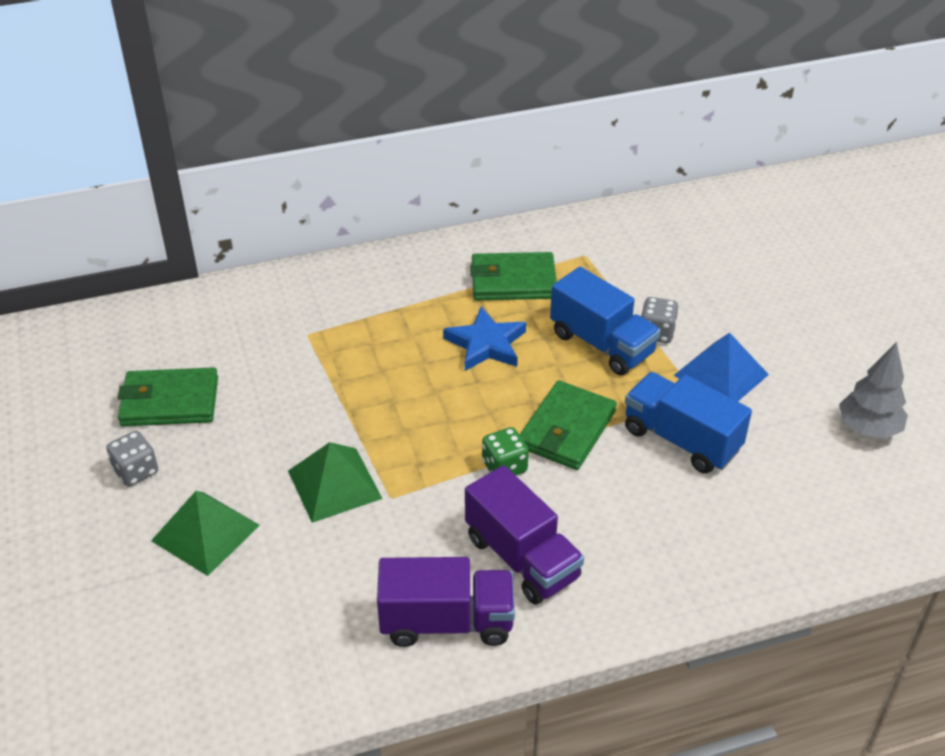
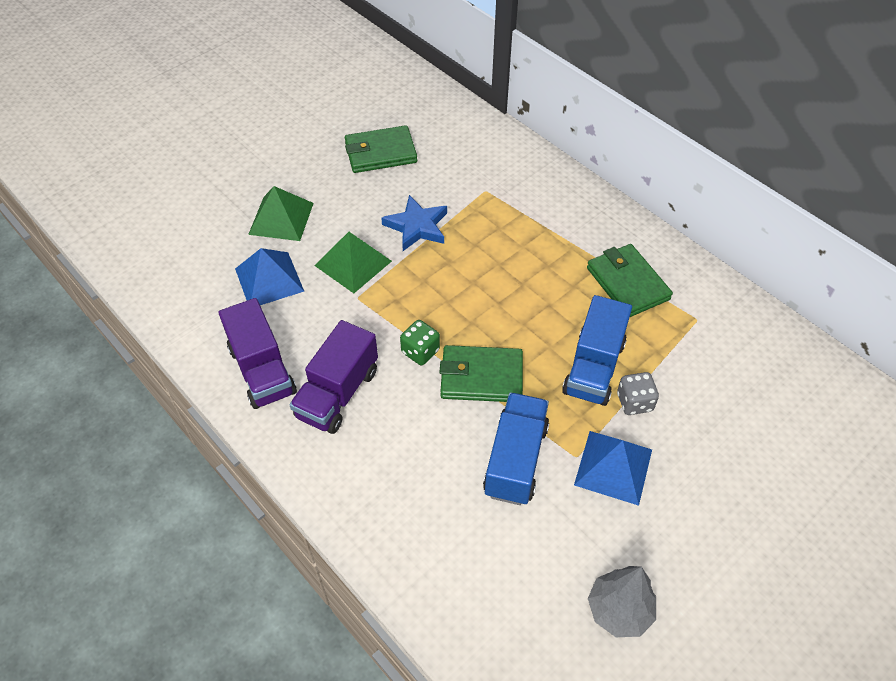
camera: 65 degrees right, 10 degrees up
grey dice [106,431,158,486] -> none
green wallet [117,367,218,426] -> green wallet turned 75 degrees counterclockwise [345,125,417,173]
blue star [443,306,526,371] -> blue star moved to [381,195,447,251]
none -> blue pyramid [235,248,304,305]

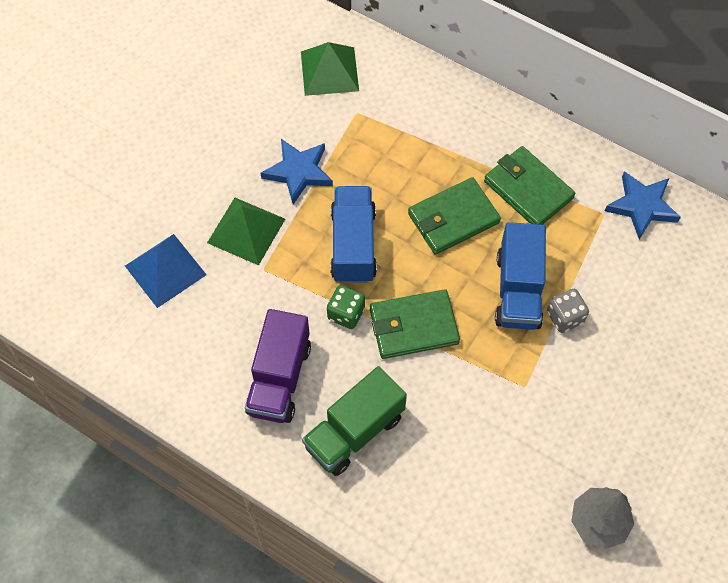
camera: 15 degrees left, 10 degrees up
purple truck [219,298,297,409] -> none
green pyramid [248,186,314,241] -> green pyramid moved to [301,42,359,96]
green wallet [345,125,417,173] -> green wallet moved to [408,177,501,255]
blue truck [483,393,549,505] -> blue truck moved to [330,186,377,283]
blue pyramid [574,431,652,506] -> none
none -> green truck [302,366,407,476]
none -> blue star [605,171,681,240]

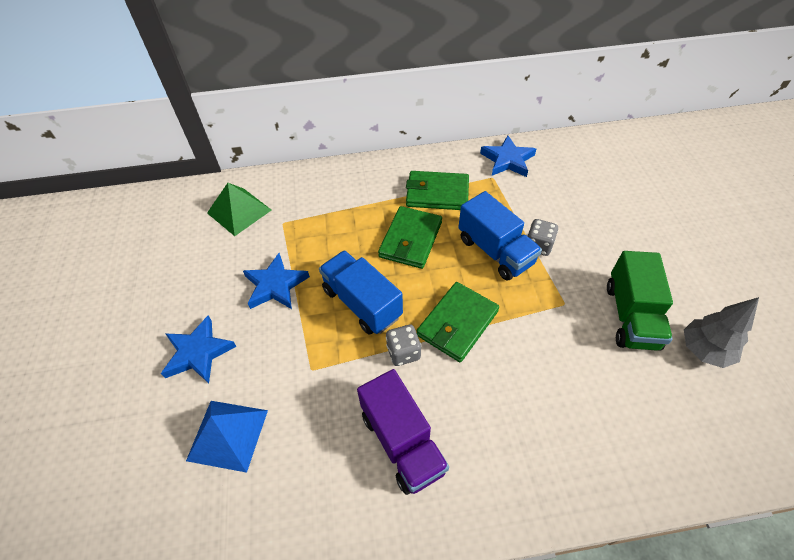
camera: 40 degrees left, 10 degrees down
green pyramid [207,198,285,265] -> none
green truck [302,366,407,476] -> green truck moved to [607,251,673,351]
green dice [327,285,365,329] -> grey dice [386,325,421,366]
none -> blue star [161,316,237,383]

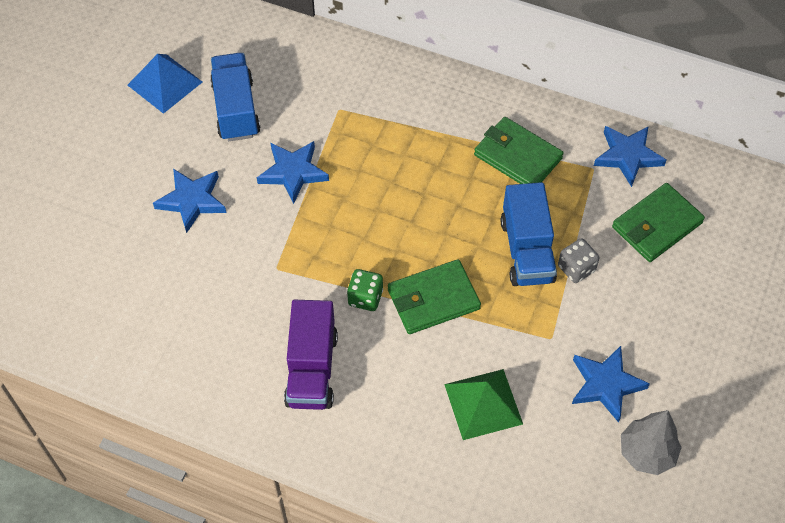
camera: 30 degrees right, 5 degrees up
blue pyramid [186,401,268,473] -> blue pyramid moved to [128,54,202,114]
green pyramid [207,183,271,236] -> green pyramid moved to [444,369,523,440]
blue truck [319,250,403,335] -> blue truck moved to [210,53,261,141]
green wallet [378,206,442,269] -> green wallet moved to [612,183,705,262]
grey dice [386,325,421,366] -> green dice [347,269,383,311]
green truck [607,251,673,351] -> blue star [572,346,650,423]

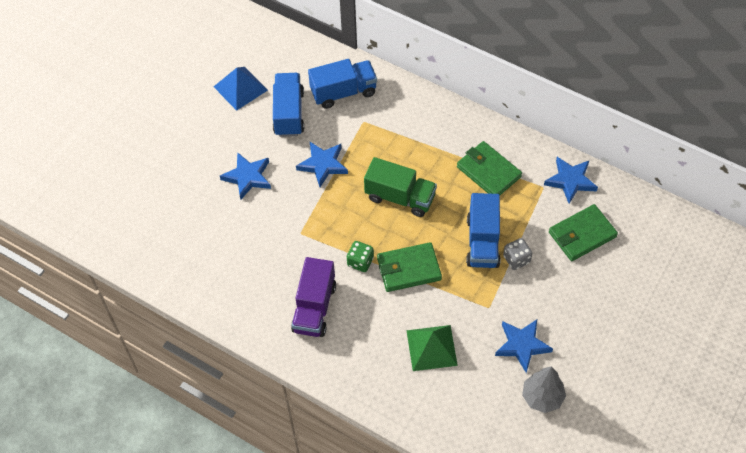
camera: 10 degrees right, 0 degrees up
none -> blue truck [308,59,377,109]
none -> green truck [364,157,437,217]

